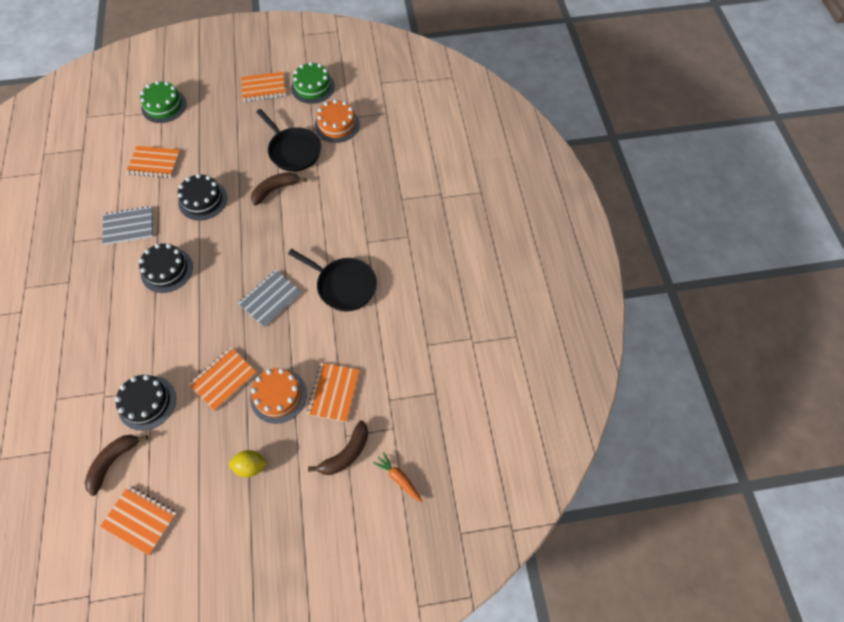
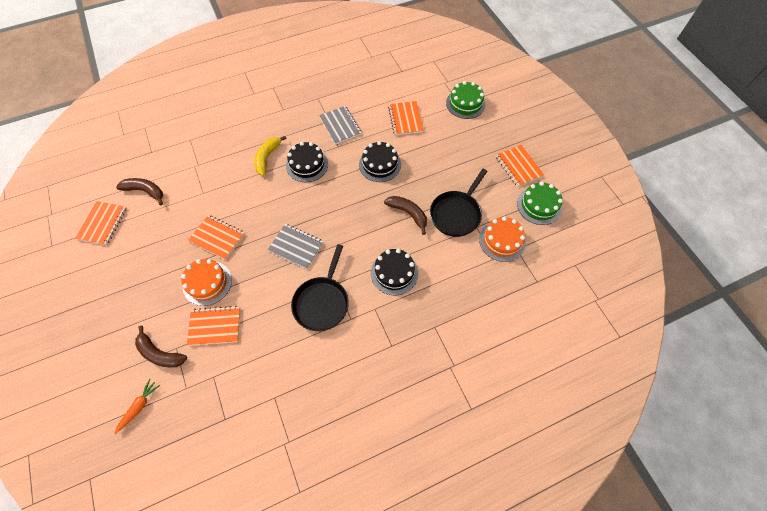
camera: 75 degrees right, 0 degrees up
black cake [115,375,176,431] -> black cake moved to [371,249,418,295]
yellow lemon [229,450,267,477] -> none
none -> yellow banana [254,136,287,176]

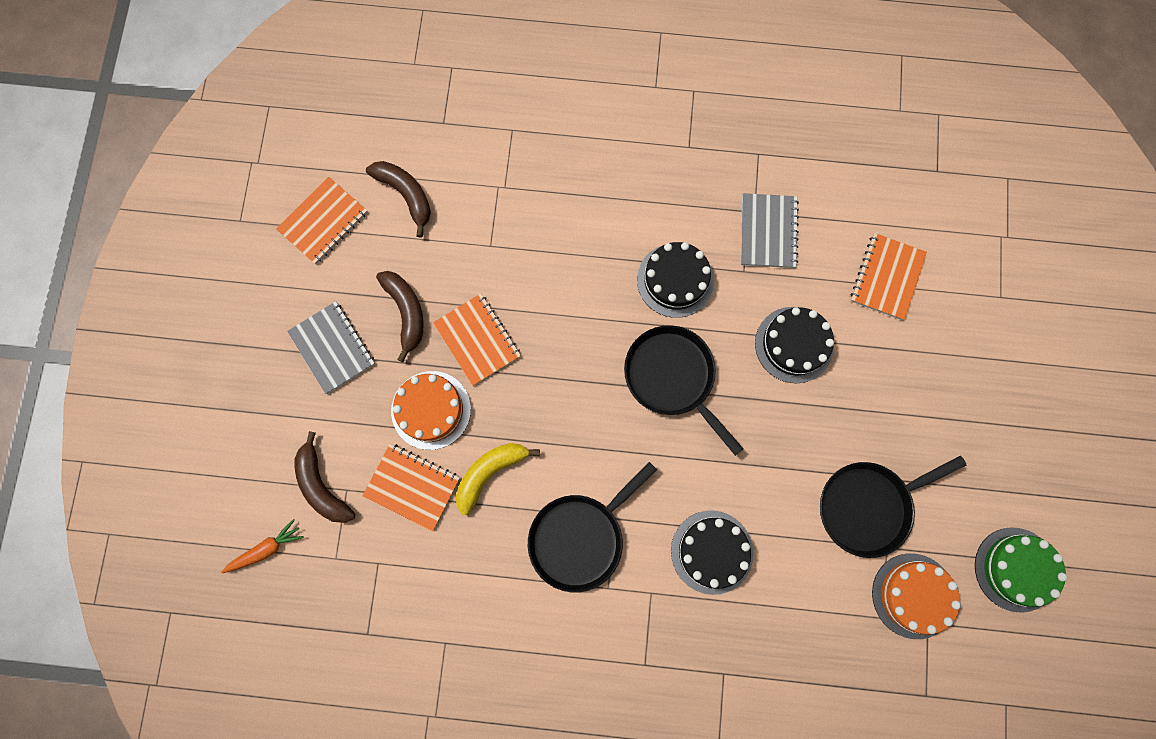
camera: 30 degrees right, 15 degrees up
yellow banana [254,136,287,176] -> yellow banana moved to [456,443,540,515]
grey notebook [268,224,324,269] -> grey notebook moved to [287,301,375,394]
brown banana [384,196,427,235] -> brown banana moved to [376,271,424,362]
green cake [446,81,485,119] -> none
orange notebook [496,145,544,187] -> none
none -> black pan [624,325,743,456]

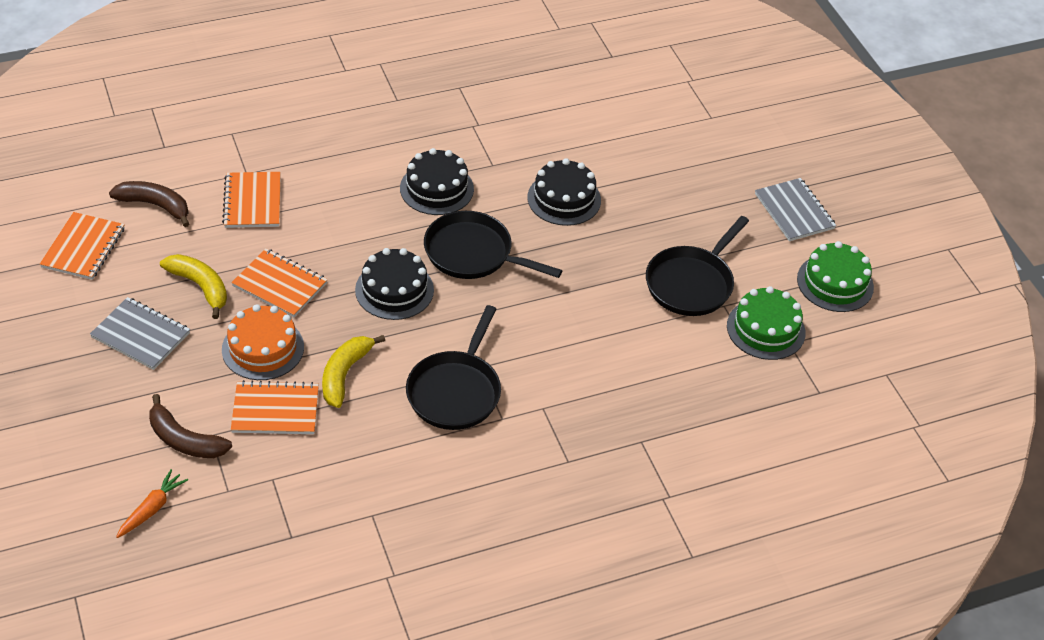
camera: 30 degrees left, 30 degrees down
brown banana [376,271,424,362] -> yellow banana [160,254,227,319]
black cake [671,510,753,595] -> black cake moved to [355,248,434,320]
grey notebook [741,193,799,268] -> grey notebook moved to [755,178,836,241]
orange notebook [850,233,927,320] -> orange notebook moved to [222,172,280,228]
orange cake [872,554,961,639] -> green cake [727,286,806,360]

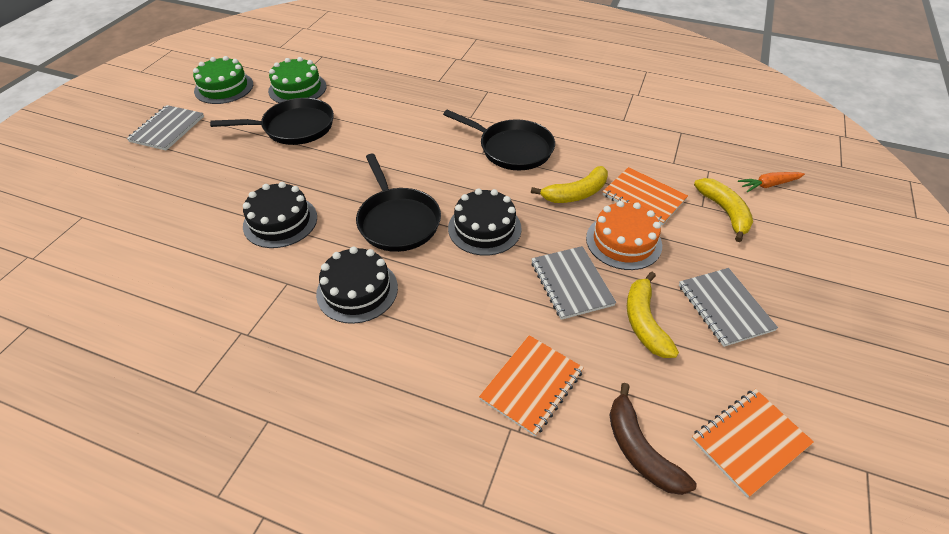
camera: 135 degrees left, 0 degrees up
brown banana [149,394,232,458] -> yellow banana [694,178,753,242]
orange notebook [231,248,328,317] -> grey notebook [531,246,616,320]
black pan [406,305,501,430] -> black pan turned 60 degrees clockwise [443,110,555,170]

